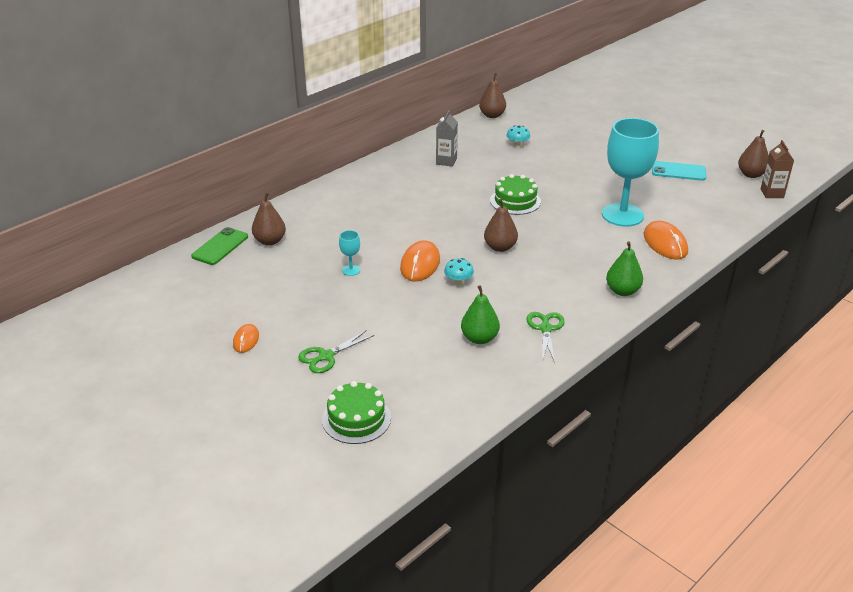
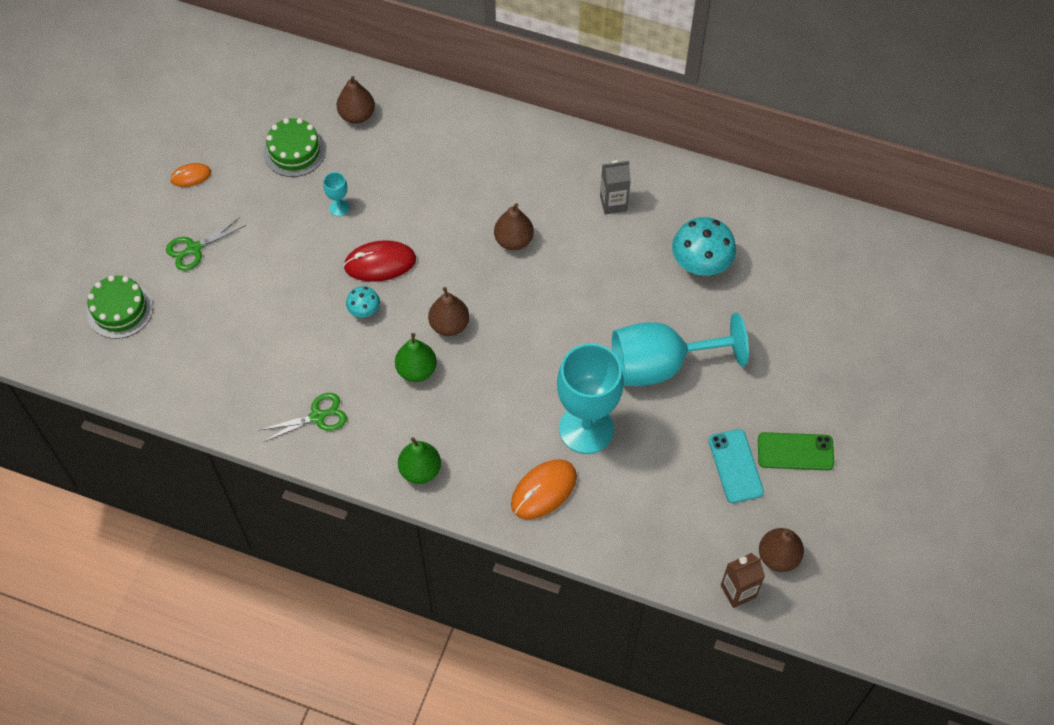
camera: 65 degrees right, 25 degrees up
green phone [191,227,248,265] -> green phone moved to [758,432,834,470]
green scissors [298,330,374,373] -> green scissors turned 60 degrees counterclockwise [166,217,246,271]
orange mouse [400,240,440,282] -> red mouse [343,240,416,282]
green pear [461,285,500,344] -> green pear moved to [395,333,437,382]
brown pear [479,73,506,118] -> brown pear moved to [494,203,534,250]
green cake [490,174,541,215] -> green cake moved to [263,118,326,177]
turquoise mushroom [507,125,530,147] -> turquoise mushroom [672,217,736,276], size x1.90
none -> turquoise goblet [612,313,749,386]

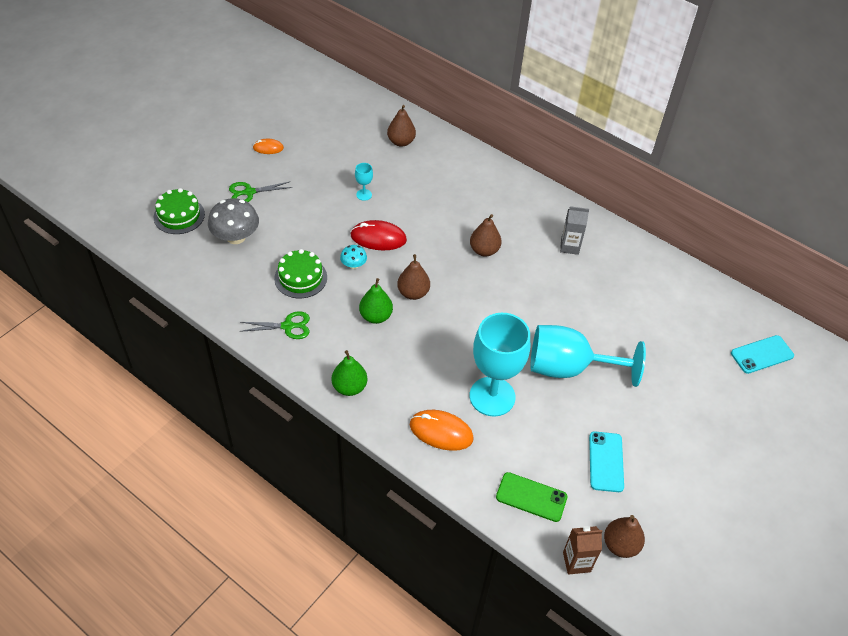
camera: 15 degrees right, 10 degrees down
green cake [263,118,326,177] -> green cake moved to [274,249,327,298]
orange mouse [511,459,577,519] -> orange mouse turned 45 degrees clockwise [410,410,474,451]
turquoise mushroom [672,217,736,276] -> none
green phone [758,432,834,470] -> green phone moved to [496,472,567,522]
none -> grey mushroom [208,198,259,244]
none -> turquoise phone [731,335,794,374]

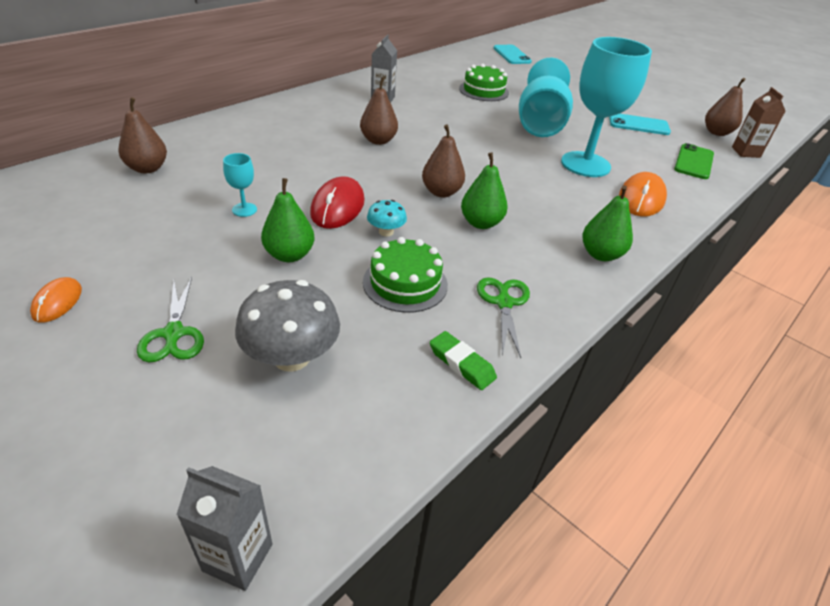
camera: 85 degrees left, 10 degrees down
green cake [154,188,205,234] -> green cake moved to [459,64,509,101]
none -> grey carton [176,466,273,591]
none -> green pear [261,178,314,262]
none -> green eraser [430,331,497,390]

